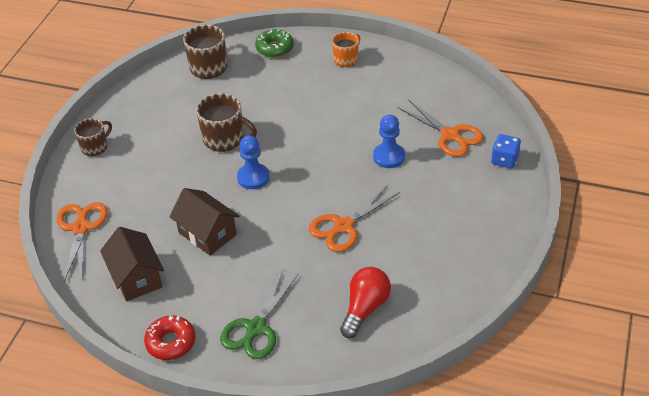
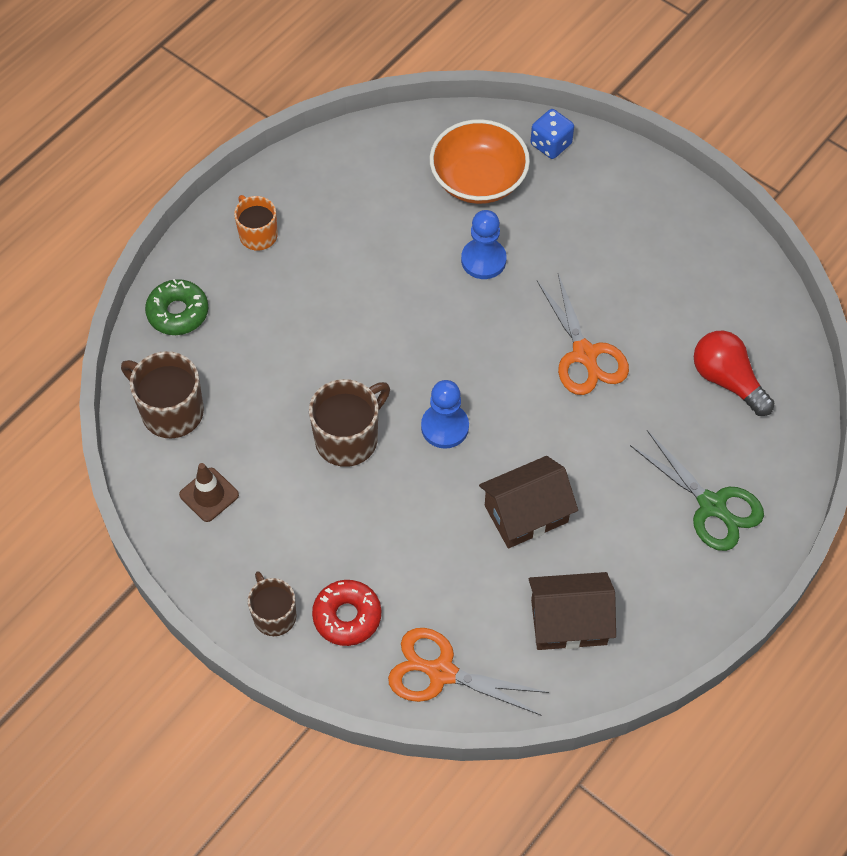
camera: 70 degrees left, 15 degrees up
red donut [144,315,195,360] -> red donut moved to [312,580,381,646]
orange scissors [398,99,484,157] -> orange bowl [430,119,530,204]
none -> brown traffic cone [179,463,239,522]

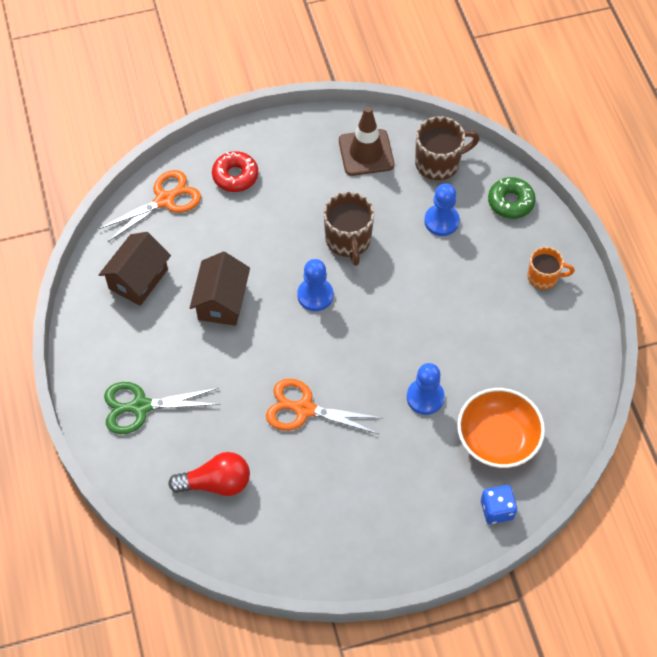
camera: 125 degrees right, 0 degrees up
brown traffic cone [179,463,239,522] -> brown traffic cone [339,106,394,176], size x1.58
brown mug [248,572,296,636] -> none
none -> blue pawn [424,183,460,236]

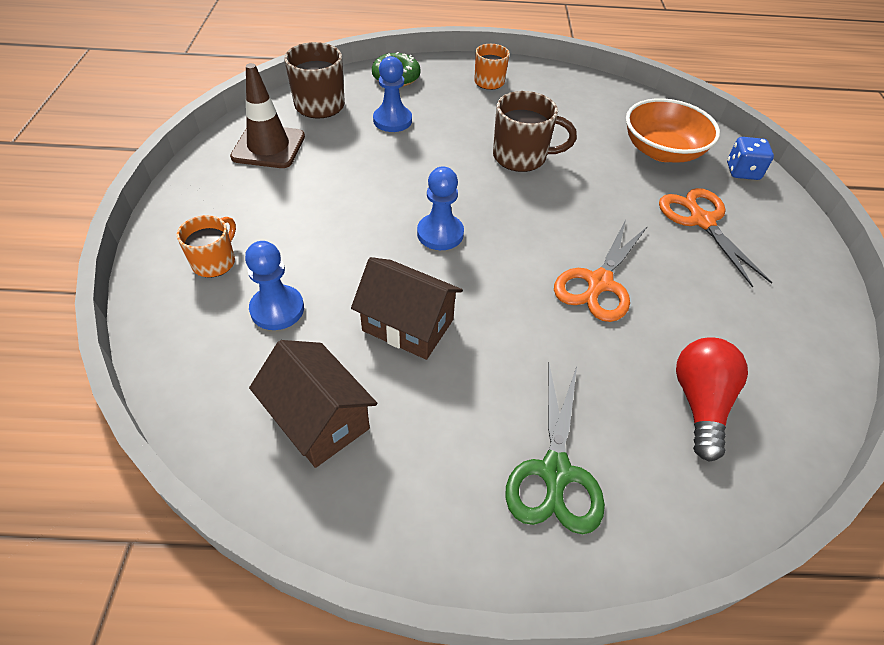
camera: 75 degrees left, 10 degrees down
orange scissors [99,170,201,242] -> orange scissors moved to [659,188,773,288]
red donut [212,151,258,192] -> orange mug [177,215,236,278]
brown mug [323,192,374,266] -> brown mug moved to [493,91,577,172]
blue pawn [407,363,445,415] -> blue pawn moved to [245,241,304,330]

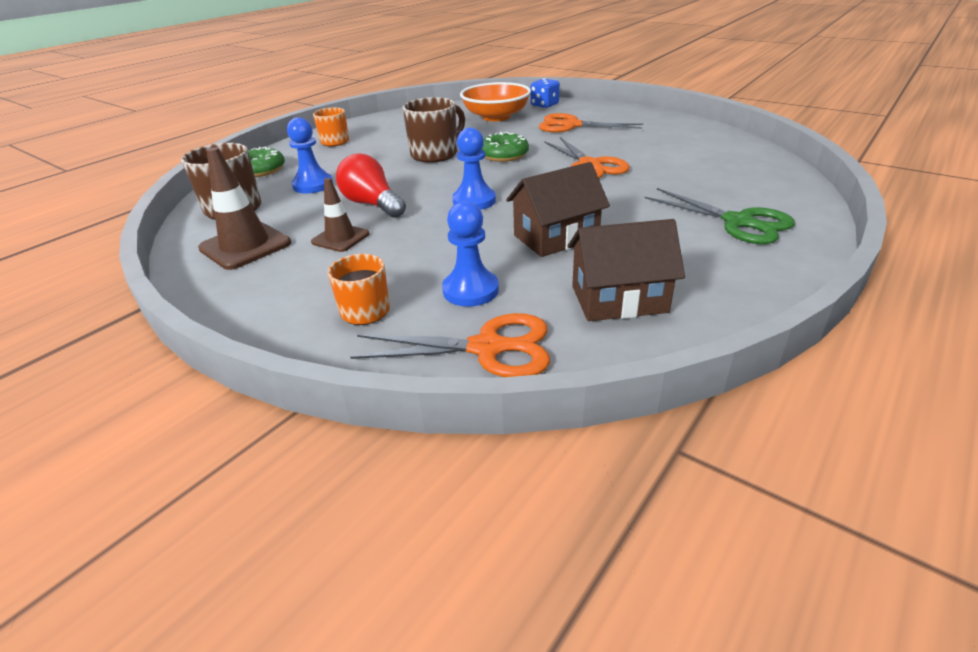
camera: 50 degrees left, 15 degrees down
red light bulb [676,337,748,461] -> red light bulb moved to [336,153,406,218]
none -> brown traffic cone [311,178,370,252]
none -> orange scissors [350,313,550,377]
none -> green donut [482,132,529,162]

